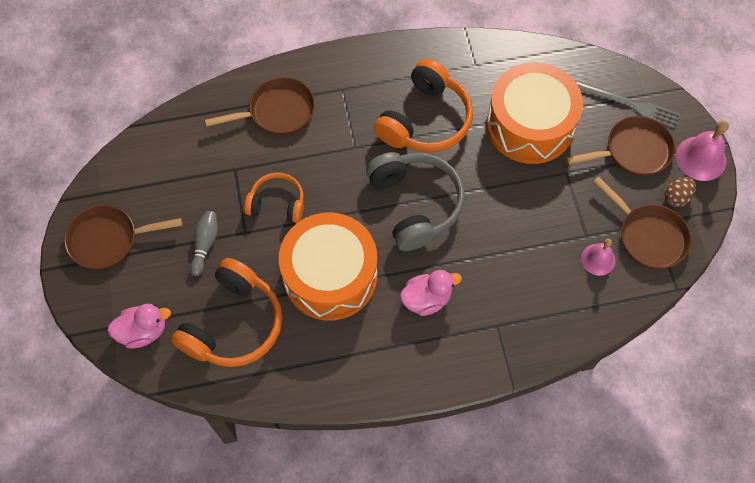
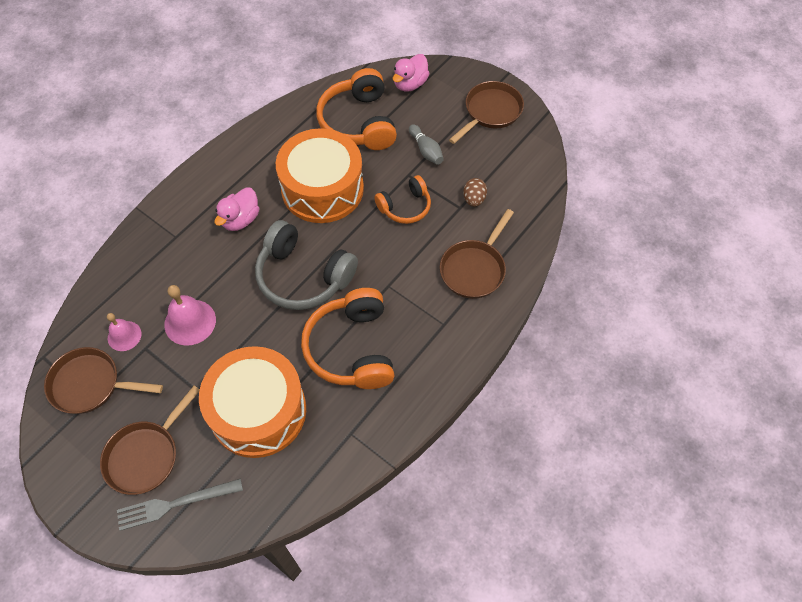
camera: 140 degrees right, 5 degrees down
brown egg [665,177,696,207] -> brown egg moved to [463,178,487,207]
pink bell [676,120,729,181] -> pink bell moved to [164,285,216,346]

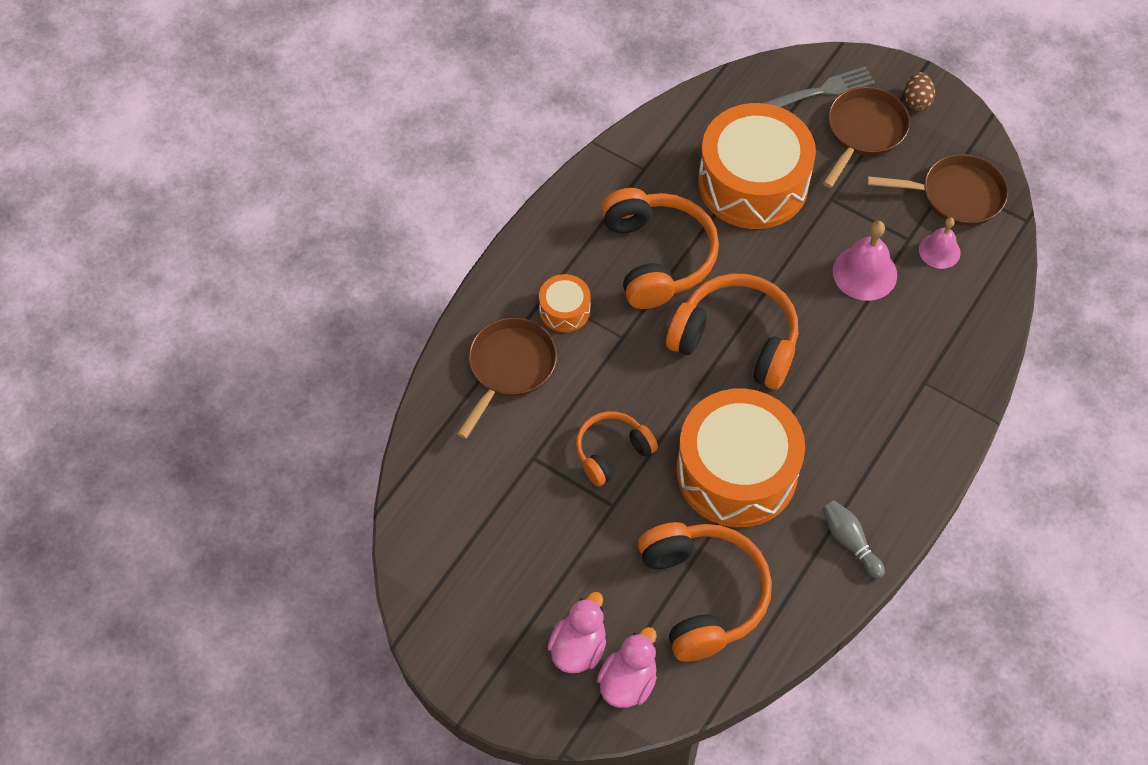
camera: 175 degrees right, 0 degrees up
pink duck [215,187,260,231] -> pink duck moved to [547,592,606,673]
grey headphones [255,220,358,310] -> orange headphones [666,274,798,390]
grey bowling pin [409,124,444,165] -> grey bowling pin moved to [823,501,885,579]
brown pan [449,81,524,144] -> none
brown egg [463,178,487,207] -> brown egg moved to [904,72,935,111]
none -> orange drum [539,274,591,332]

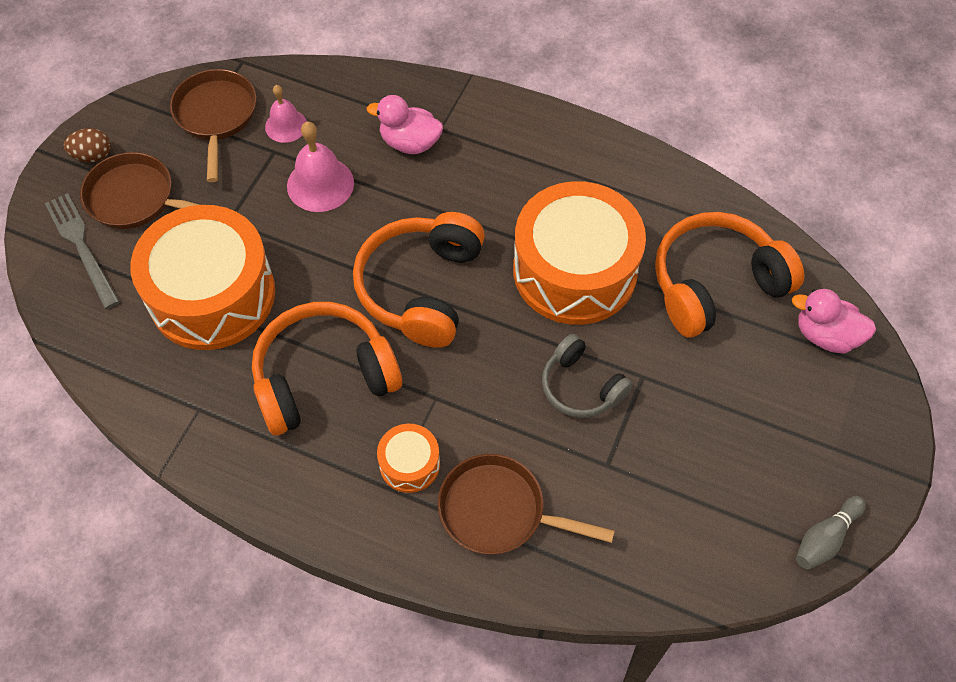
camera: 100 degrees left, 0 degrees up
pink duck [547,592,606,673] -> pink duck moved to [367,95,443,154]
orange headphones [576,411,658,486] -> grey headphones [542,334,633,418]
grey bowling pin [823,501,885,579] -> grey bowling pin moved to [796,496,866,569]

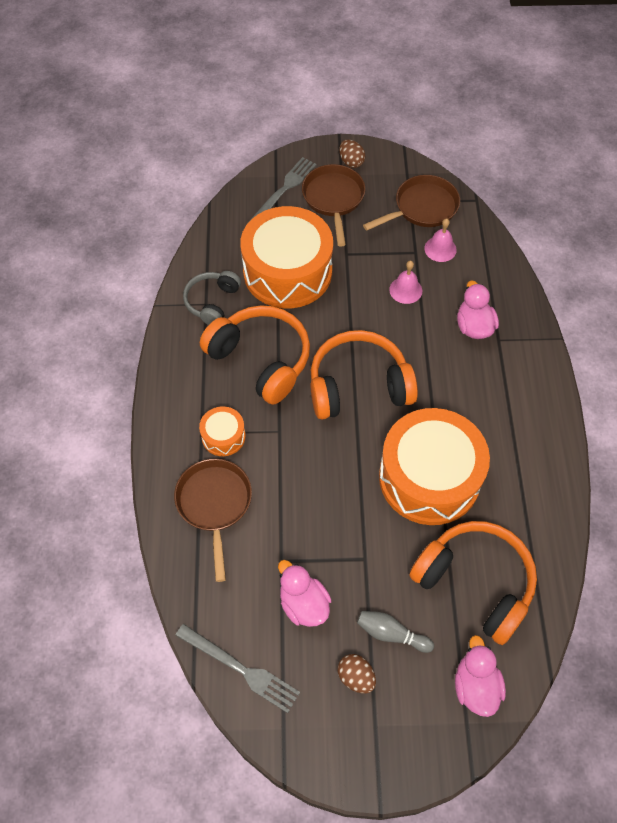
camera: 65 degrees right, 0 degrees up
pink bell [287,122,354,212] -> pink bell [389,261,422,304], size x0.65
grey headphones [542,334,633,418] -> grey headphones moved to [183,271,241,325]
grey bowling pin [796,496,866,569] -> grey bowling pin moved to [357,611,434,653]
none -> grey fork [175,624,300,713]
none -> pink duck [278,560,332,627]
none -> brown egg [338,654,376,694]

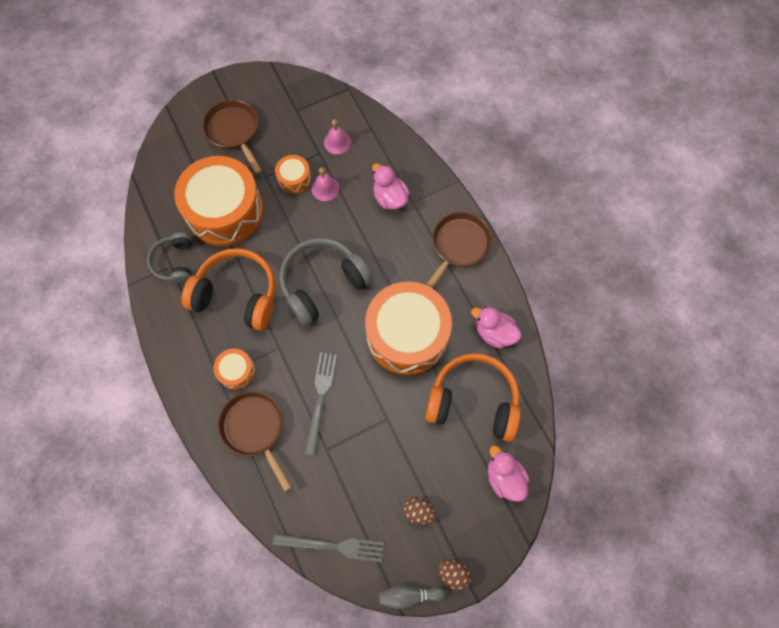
camera: 25 degrees left, 10 degrees up
grey fork [248,157,317,223] -> grey fork moved to [305,353,337,456]
pink duck [278,560,332,627] -> pink duck moved to [471,307,521,349]
orange headphones [310,330,418,419] -> grey headphones [279,238,373,326]
brown egg [339,140,366,168] -> brown egg moved to [438,560,472,591]
grey bowling pin [357,611,434,653] -> grey bowling pin moved to [379,585,445,609]
brown pan [363,175,460,231] -> brown pan moved to [426,212,492,288]
none -> orange drum [275,155,311,194]

